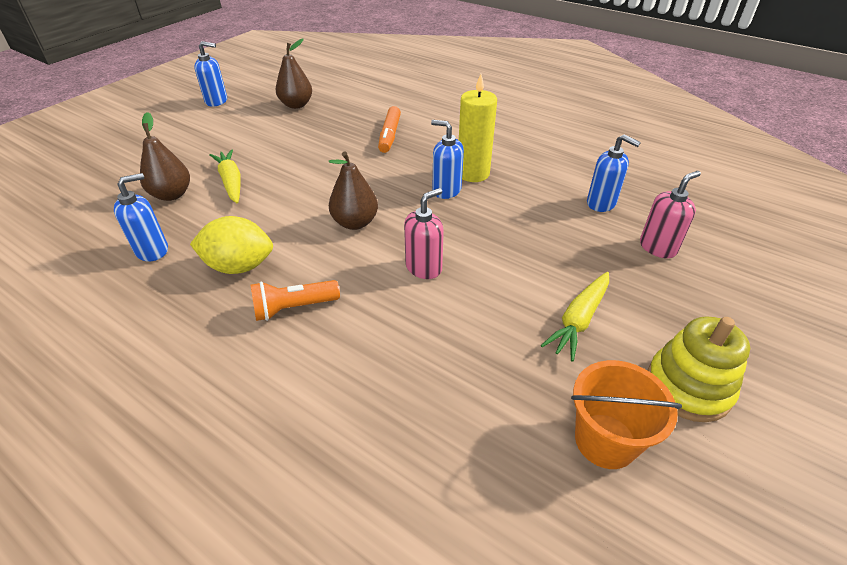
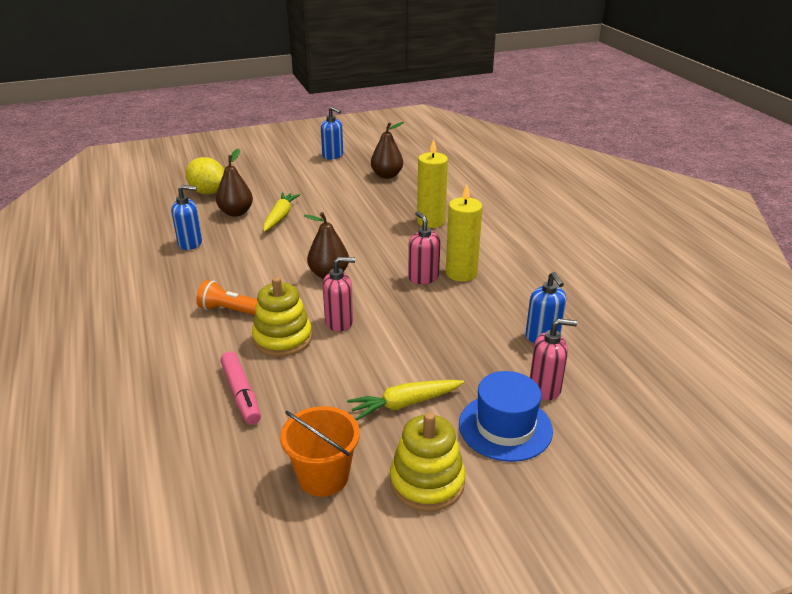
camera: 35 degrees right, 10 degrees down
yellow lemon [190,216,273,274] -> yellow lemon moved to [185,157,224,194]
orange marker [378,106,401,153] -> yellow candle [417,139,448,228]
blue soap dispenser [431,120,464,199] -> pink soap dispenser [408,211,440,284]
none -> pink marker [220,351,261,425]
none -> yellow stacking toy [252,277,312,357]
none -> blue hat [459,371,553,462]

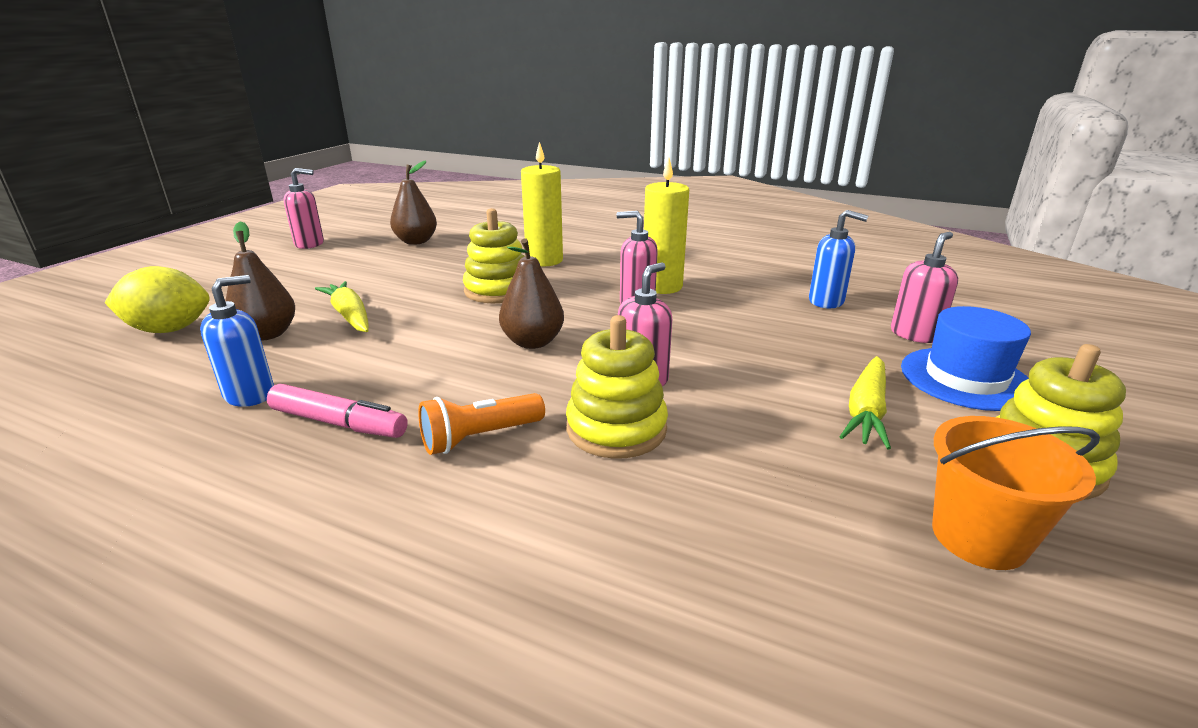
camera: 45 degrees left, 5 degrees down
pink marker [220,351,261,425] -> pink marker moved to [267,384,408,438]
blue soap dispenser [321,106,343,160] -> pink soap dispenser [284,168,324,249]
none -> yellow stacking toy [463,208,525,303]

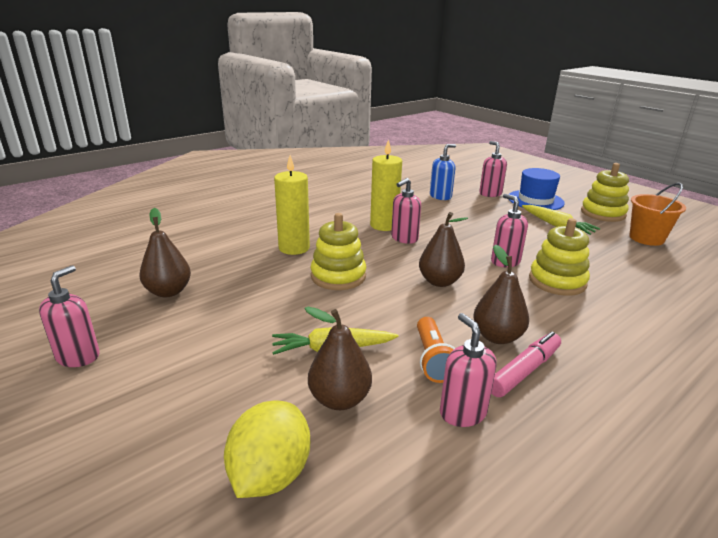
camera: 65 degrees left, 0 degrees up
blue soap dispenser [200,275,274,407] -> pink soap dispenser [440,313,497,427]
orange flashlight [418,393,545,455] -> orange flashlight moved to [417,317,455,383]
none -> brown pear [473,244,529,344]

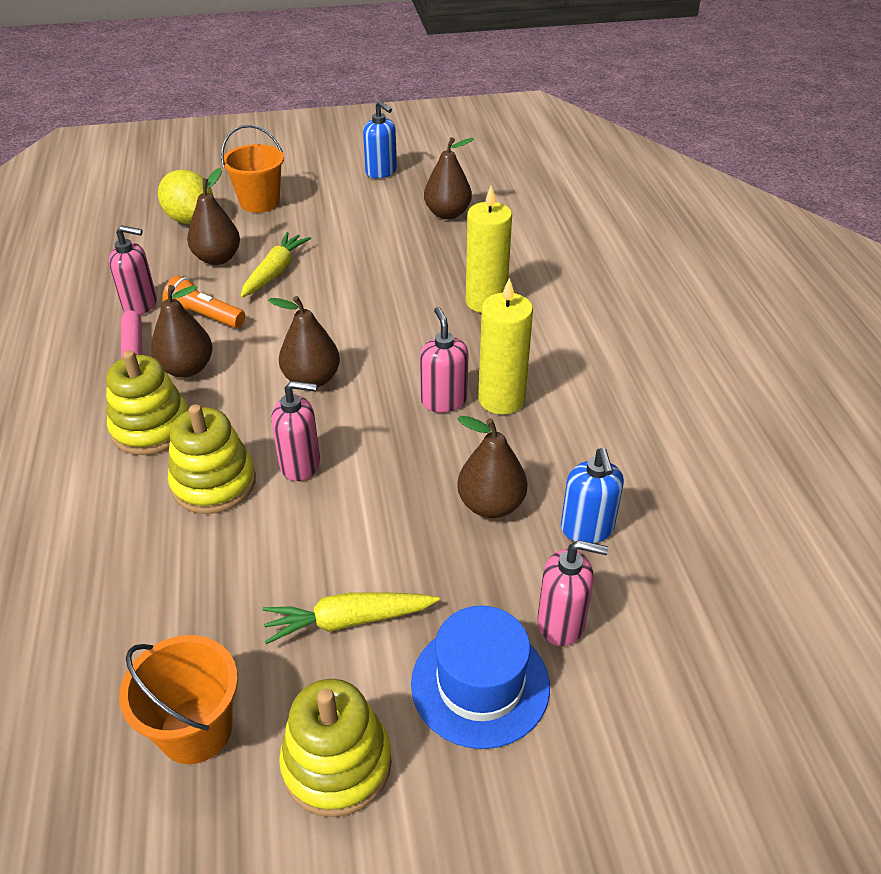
camera: 120 degrees right, 15 degrees up
pink soap dispenser [39,265,100,367] -> blue soap dispenser [363,101,397,178]
yellow stacking toy [311,213,366,290] -> yellow stacking toy moved to [106,350,188,455]
none -> orange bucket [221,125,284,213]
none -> brown pear [457,416,527,518]

